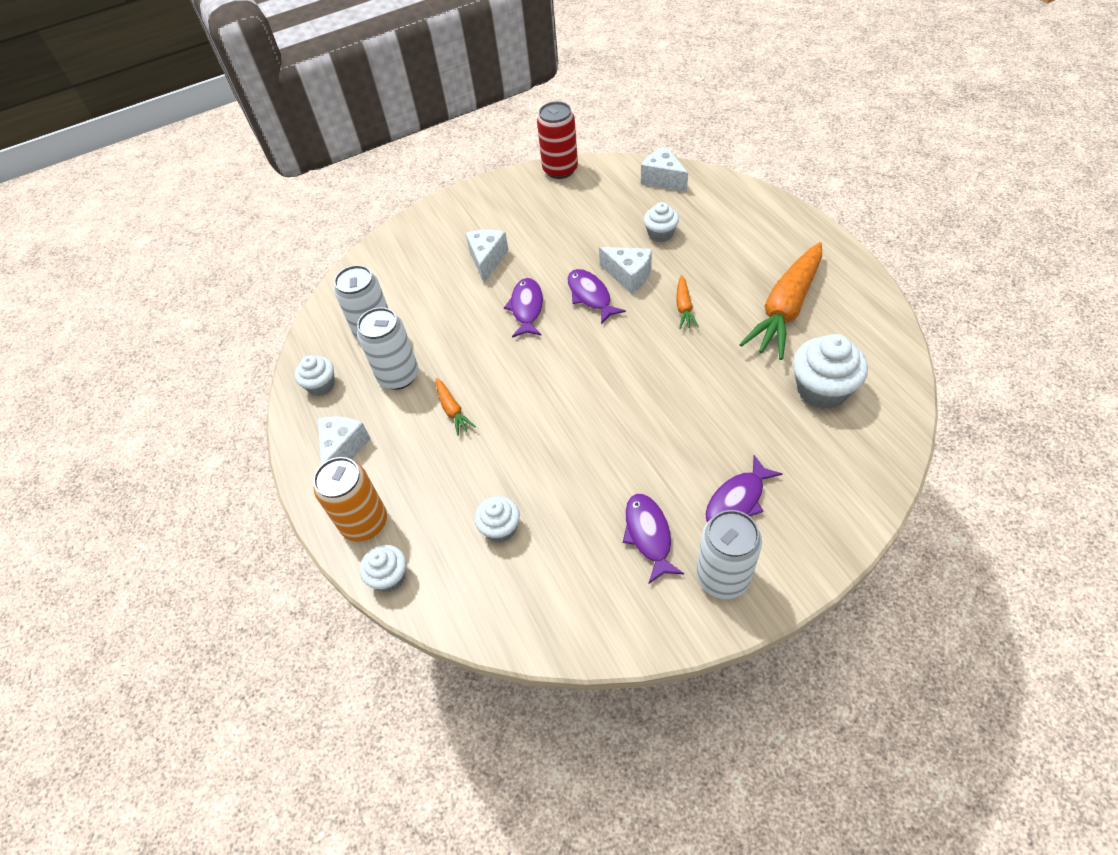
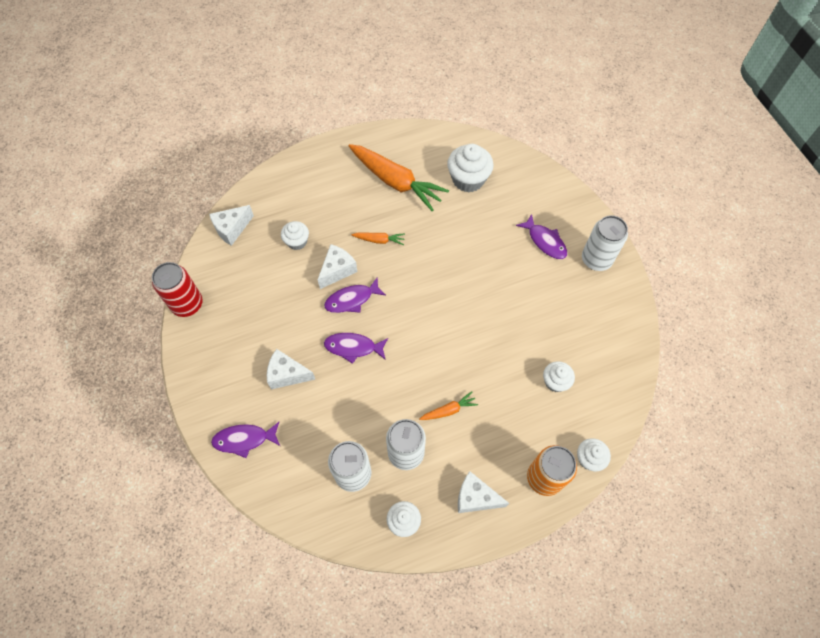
camera: 90 degrees left, 10 degrees up
purple fish [623,494,684,584] -> purple fish moved to [211,422,280,458]

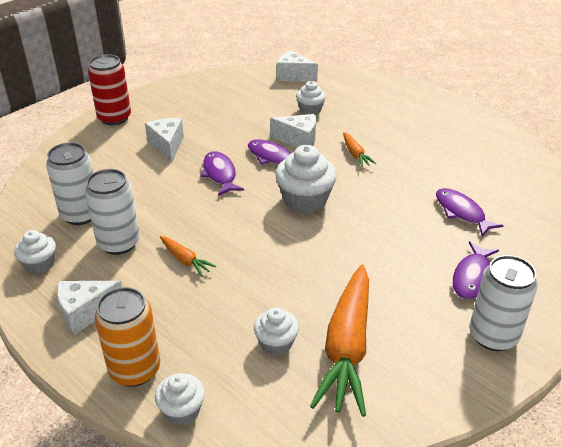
camera: 65 degrees right, 25 degrees down
red can [152,262,203,317] -> red can moved to [88,54,131,125]
purple fish [211,422,280,458] -> purple fish moved to [436,188,504,237]
orange carrot [348,144,449,211] -> orange carrot moved to [310,264,369,417]
white cupcake [447,144,494,192] -> white cupcake moved to [275,145,337,214]
white cheese [458,471,509,513] -> white cheese turned 105 degrees counterclockwise [57,281,122,335]

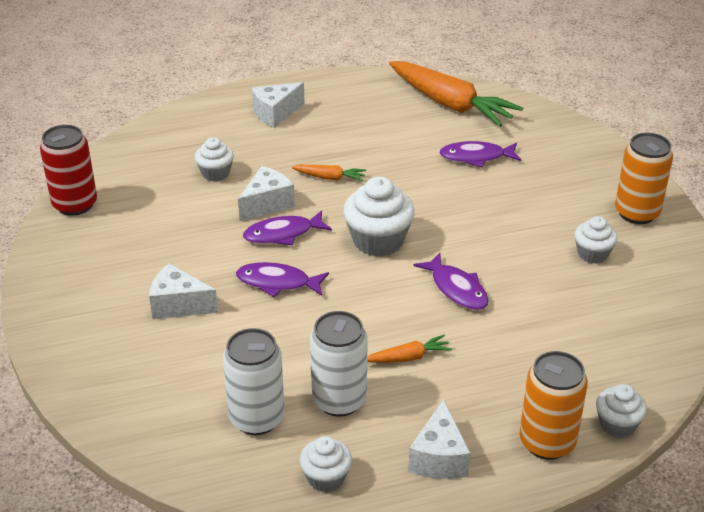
camera: 60 degrees left, 0 degrees up
red can [88,54,131,125] -> red can moved to [40,125,97,216]
white cupcake [254,307,299,356] -> white cupcake moved to [574,216,618,264]
white cheese [277,50,318,82] -> white cheese moved to [252,82,305,128]
orange carrot [310,264,369,417] -> orange carrot moved to [389,61,523,127]
purple fish [453,241,499,299] -> purple fish moved to [414,253,489,310]
white can [470,255,538,351] -> orange can [615,133,673,224]

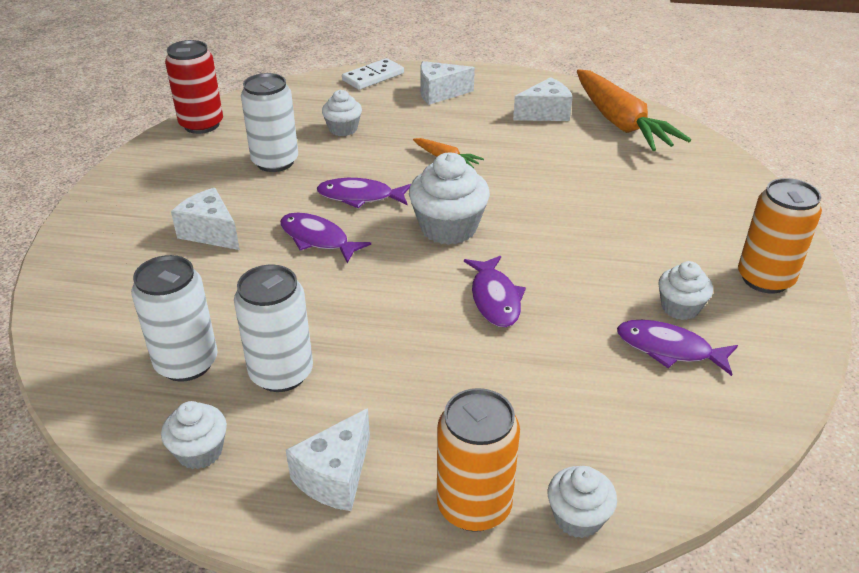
camera: 25 degrees right, 0 degrees up
white cheese [238,166,295,221] -> white cheese moved to [513,77,573,121]
orange carrot [367,335,452,363] -> none
purple fish [439,141,521,167] -> purple fish moved to [617,320,738,376]
none -> white can [241,73,298,172]
none -> white domino [342,58,404,90]

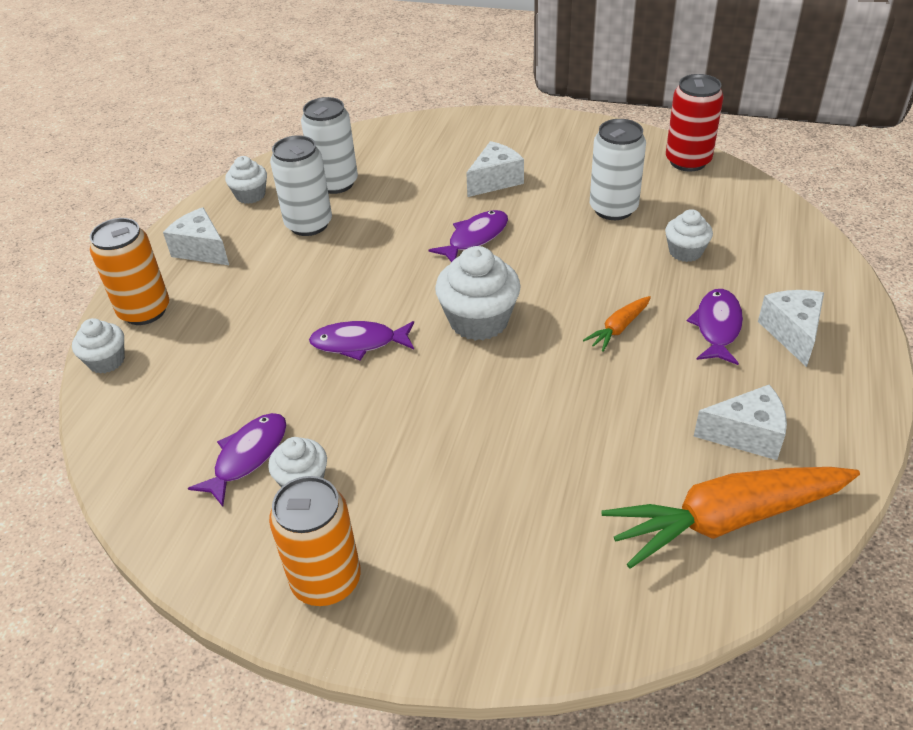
camera: 100 degrees right, 5 degrees up
purple fish [317,178,411,208] -> purple fish moved to [687,289,743,365]
white domino [342,58,404,90] -> none
white cheese [513,77,573,121] -> white cheese turned 75 degrees counterclockwise [694,385,787,460]

